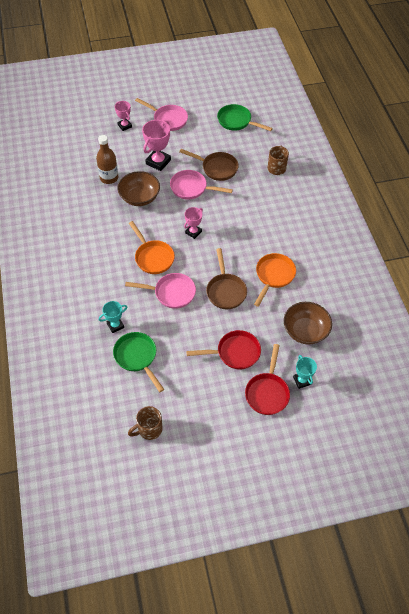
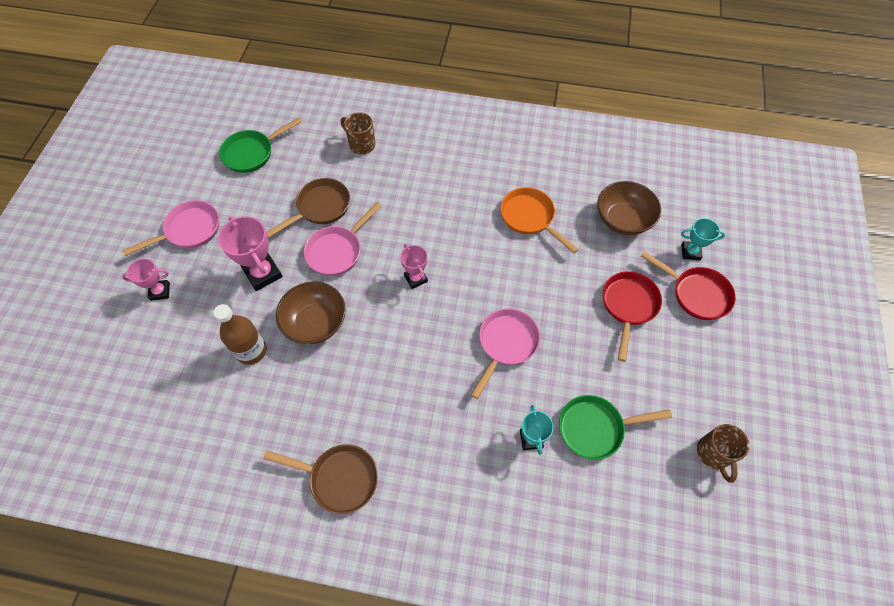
camera: 65 degrees left, 5 degrees up
orange pan [129,221,175,274] -> none
brown pan [206,248,247,309] -> brown pan moved to [263,444,378,514]

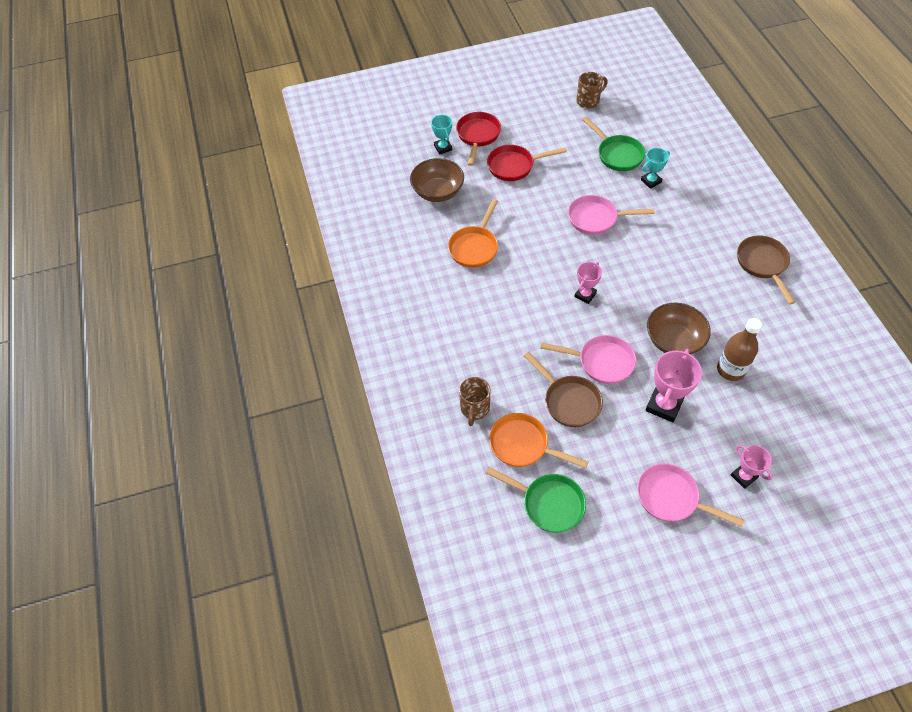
camera: 115 degrees left, 5 degrees down
brown pan [267,178,350,238] -> brown pan turned 150 degrees counterclockwise [524,352,603,427]
none -> orange pan [489,413,588,468]

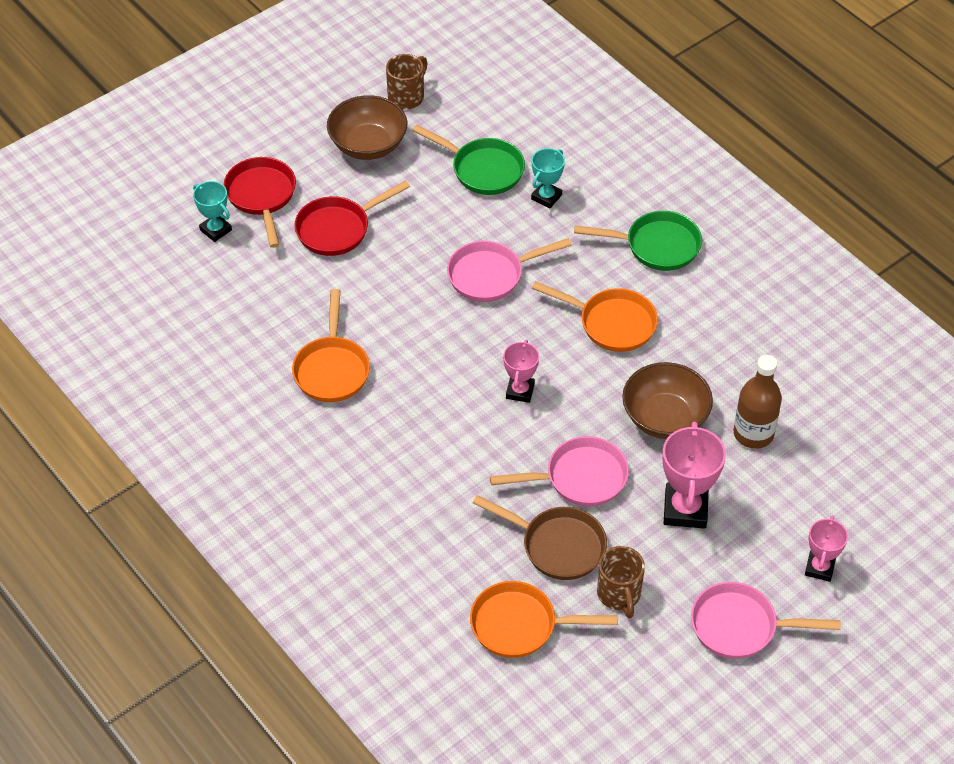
camera: 25 degrees left, 5 degrees down
brown bowl [410,158,464,202] -> brown bowl moved to [327,95,407,160]
brown mug [459,377,490,426] -> brown mug moved to [597,546,645,618]
green pan [486,467,586,533] -> green pan moved to [574,211,702,271]
pink trophy [731,445,772,489] -> pink trophy turned 75 degrees clockwise [805,516,848,582]
brown pan [737,236,795,304] -> none
none -> orange pan [532,281,658,352]

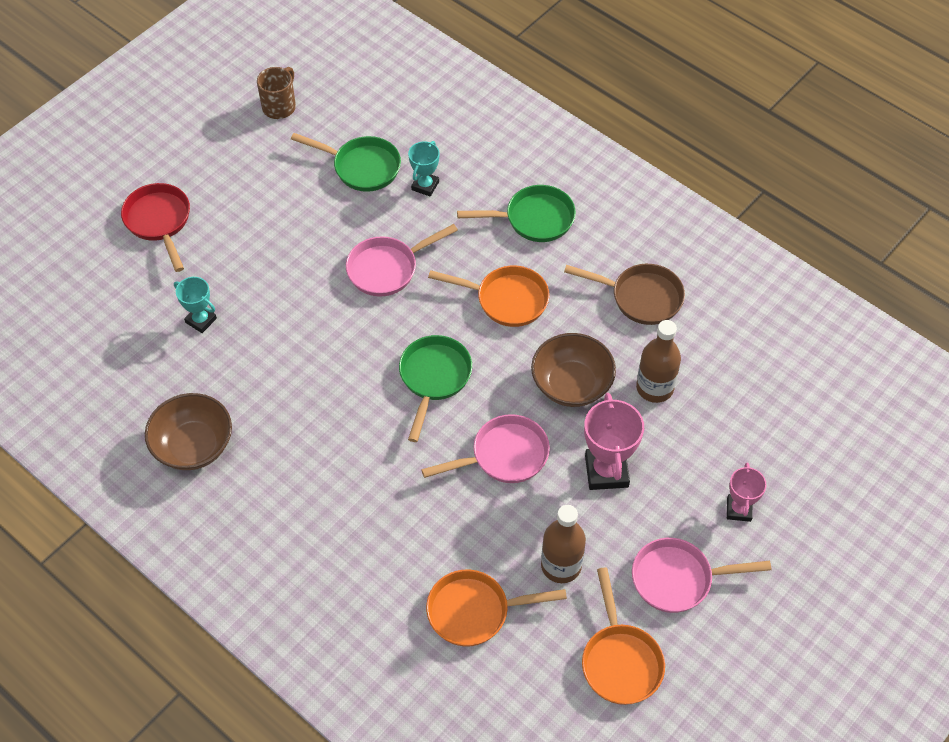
camera: 10 degrees left, 5 degrees up
turquoise trophy [193,181,232,242] -> turquoise trophy moved to [174,277,217,333]
orange pan [292,289,370,402] -> orange pan moved to [582,567,665,705]
red pan [294,180,410,256] -> none
brown bowl [327,95,407,160] -> brown bowl moved to [145,393,232,470]
brown pan [473,495,607,580] -> brown pan moved to [564,264,685,325]
pink trophy [503,340,539,403] -> green pan [399,335,472,442]
brown mug [597,546,645,618] -> brown bottle [541,505,586,583]

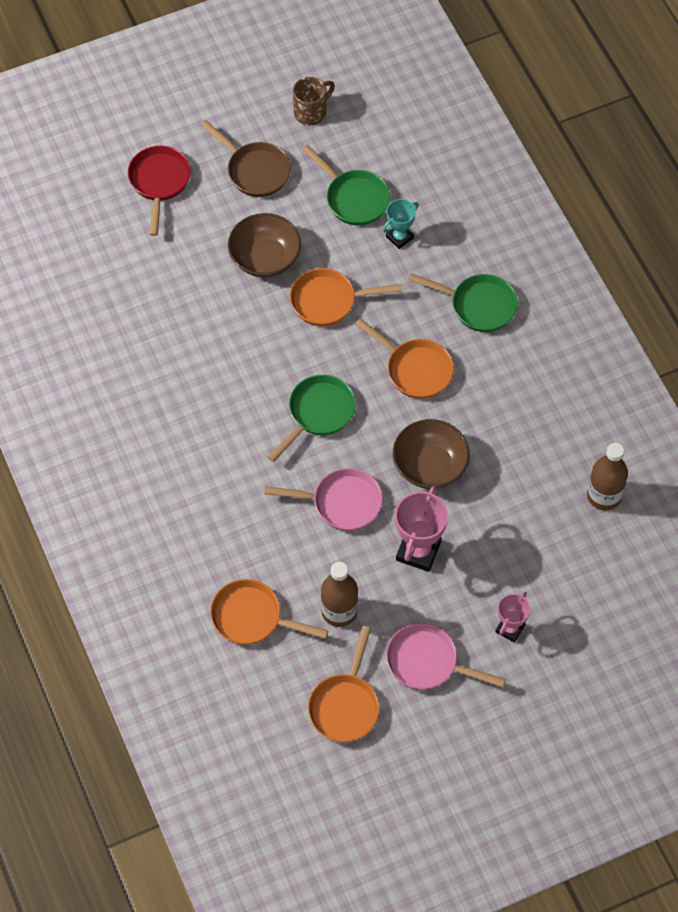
camera: 25 degrees right, 5 degrees up
brown bowl [145,393,232,470] -> brown bowl moved to [228,213,301,278]
turquoise trophy [174,277,217,333] -> none
pink pan [346,224,458,297] -> orange pan [290,268,402,326]
brown pan [564,264,685,325] -> brown pan moved to [201,120,291,197]
brown bottle [636,320,681,403] -> brown bottle moved to [587,443,628,511]

